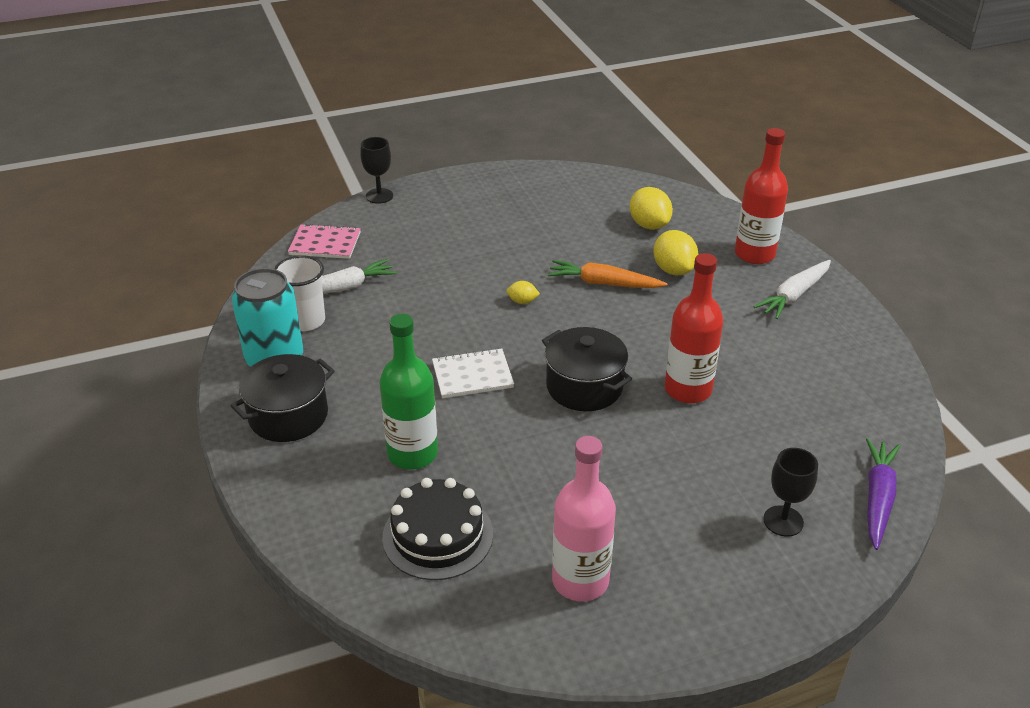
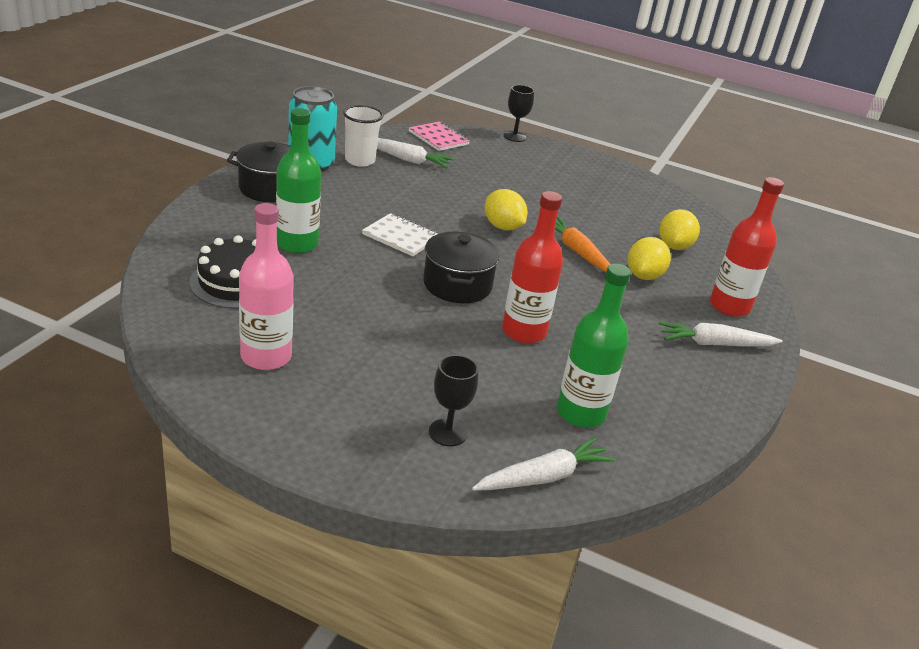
camera: 40 degrees right, 5 degrees down
yellow lemon [506,281,540,304] -> yellow lemon [485,189,528,231], size x1.90
purple carrot [866,438,900,550] -> white carrot [472,437,615,491]
none -> green bottle [557,264,631,428]

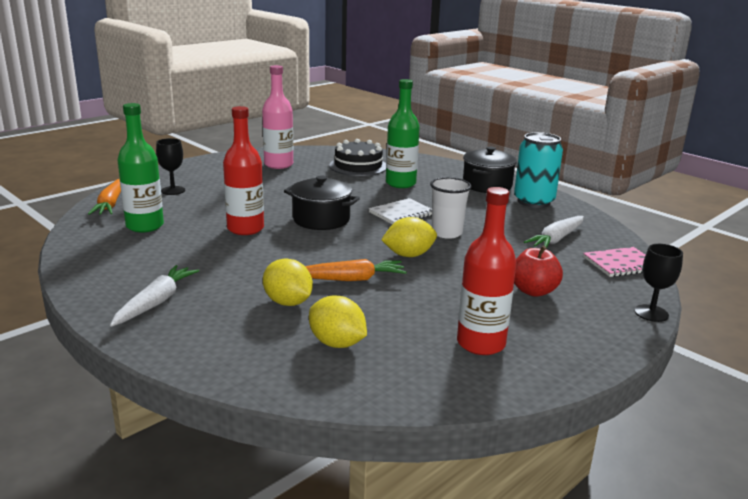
camera: 115 degrees right, 10 degrees down
white cup [343,105,383,167] -> white cup moved to [430,177,472,239]
white carrot [472,437,615,491] -> orange carrot [88,179,121,215]
red bottle [710,177,784,317] -> red bottle moved to [457,187,517,355]
none -> red apple [514,246,563,297]

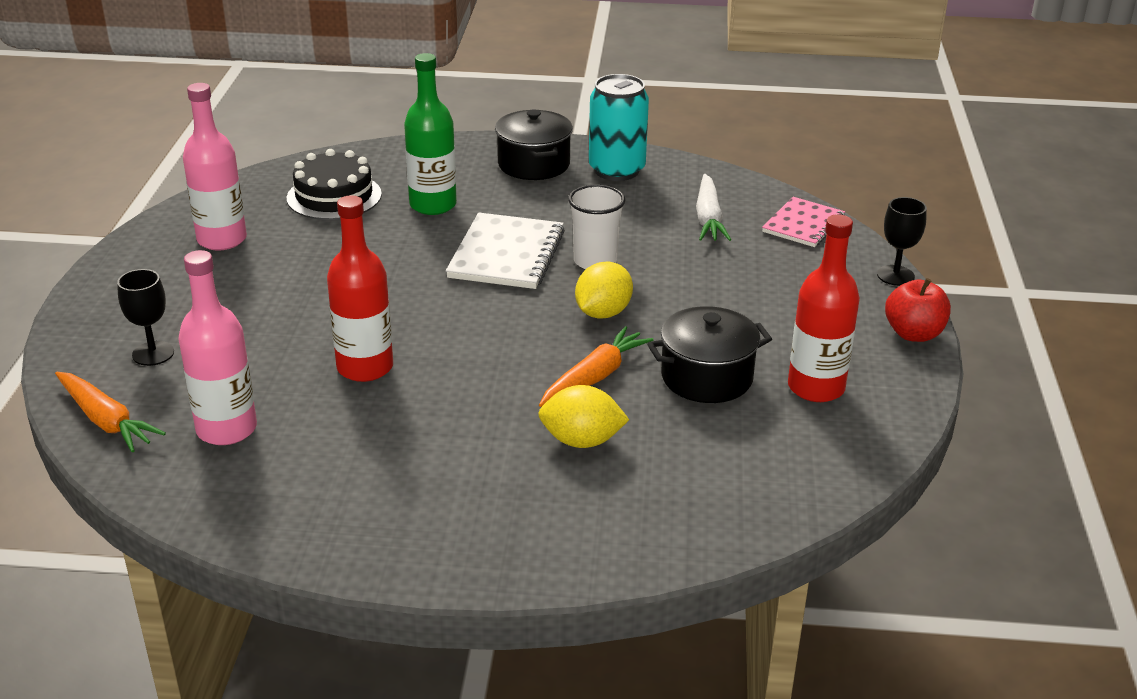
camera: 40 degrees left, 10 degrees up
white carrot [110,265,199,327] -> none
green bottle [117,103,164,232] -> pink bottle [178,250,257,445]
black pot [284,176,360,230] -> black pot moved to [647,306,772,403]
yellow lemon [309,296,367,348] -> none
white notebook [369,198,432,224] -> white notebook [446,213,565,289], size x1.52
red apple [514,246,563,297] -> red apple moved to [885,278,951,342]

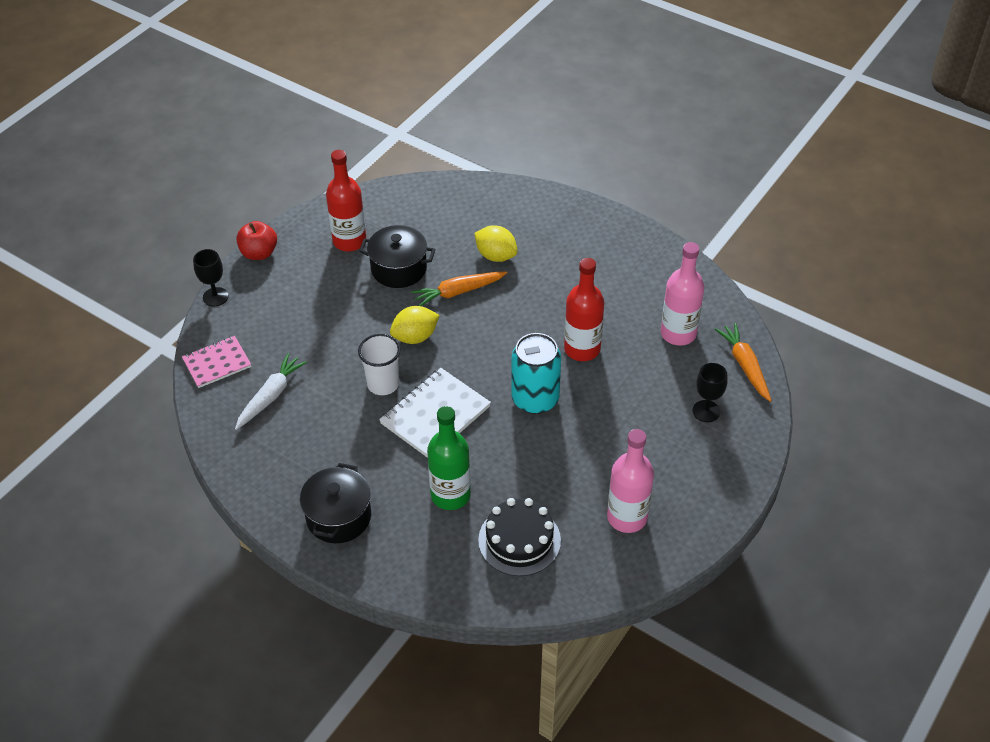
camera: 150 degrees left, 15 degrees up
turquoise can [589,74,649,181] -> turquoise can moved to [511,333,561,414]

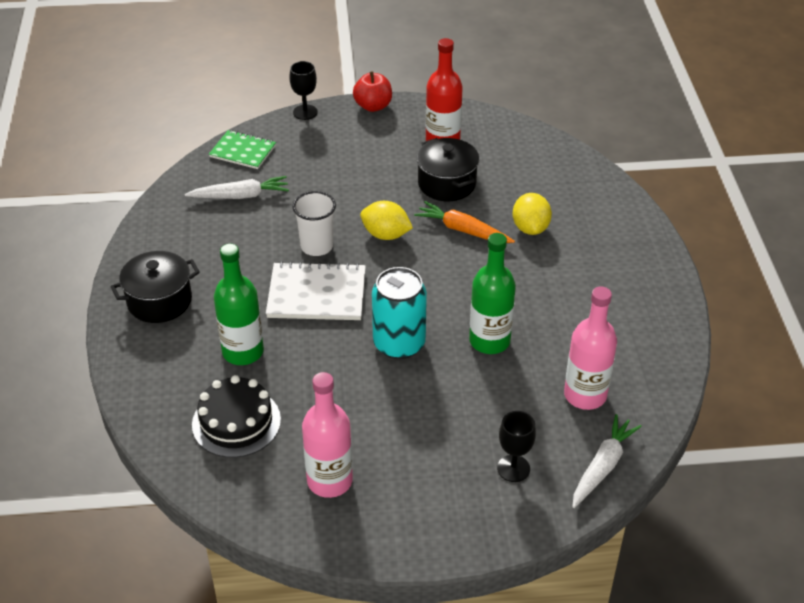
camera: 50 degrees right, 5 degrees down
pink notebook [182,336,251,388] -> green notebook [209,130,276,169]
red bottle [564,258,604,361] -> green bottle [469,233,516,354]
orange carrot [715,323,772,402] -> white carrot [572,414,642,508]

